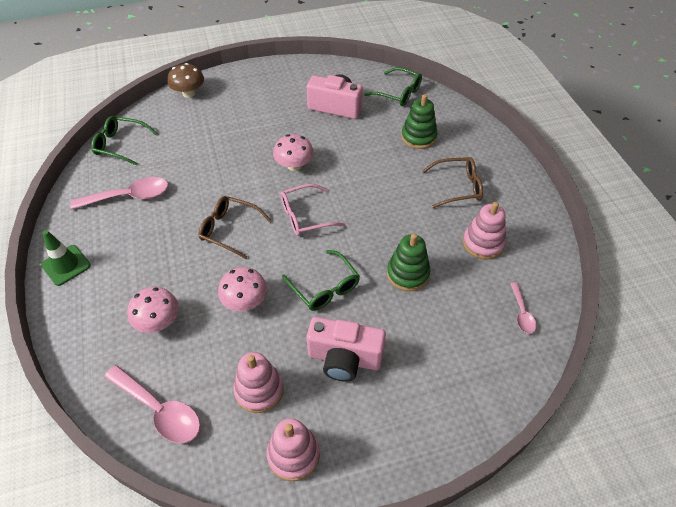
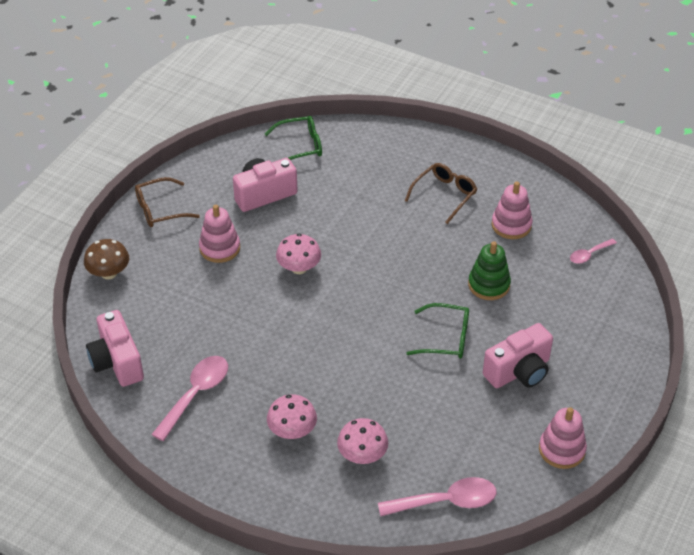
camera: 45 degrees left, 5 degrees down
green traffic cone [41,230,91,286] -> none
green glasses [91,116,158,166] -> pink camera [86,310,144,387]
brown glasses [199,196,271,259] -> brown glasses moved to [135,177,200,227]
pink mushroom [218,267,267,311] -> pink mushroom moved to [267,394,317,439]
pink stacking toy [233,352,284,413] -> pink stacking toy moved to [199,205,240,263]
pink glasses [281,184,345,236] -> none
green stacking toy [401,94,437,149] -> none
pink spoon [510,282,537,334] -> pink spoon turned 105 degrees clockwise [570,238,617,264]

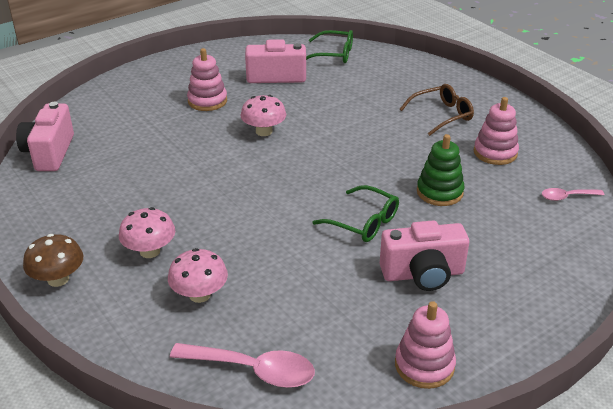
camera: 25 degrees right, 10 degrees down
brown mushroom [84,239,129,280] -> brown mushroom moved to [23,234,84,287]
brown glasses [135,177,200,227] -> none
pink spoon [151,356,228,441] -> none

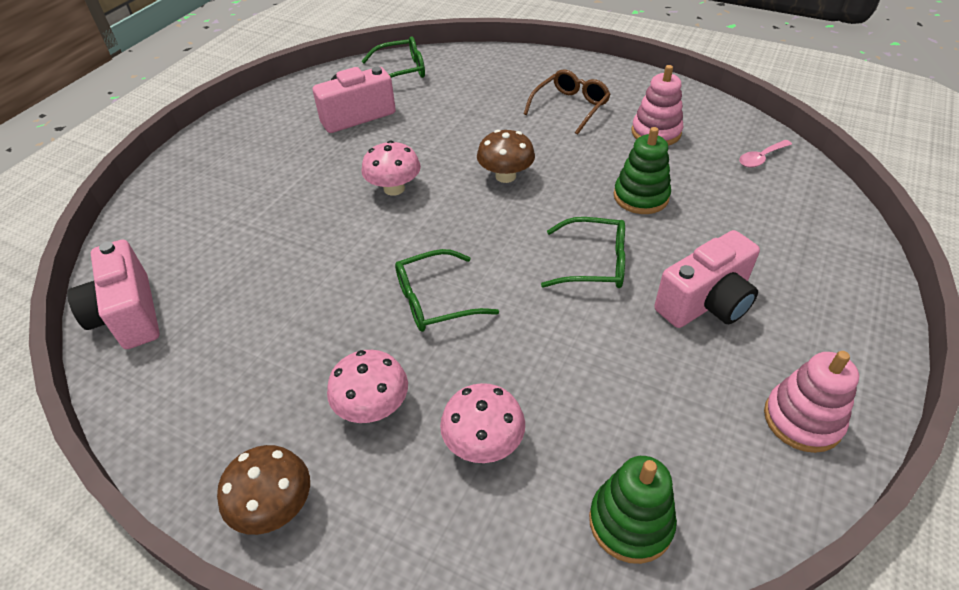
camera: 25 degrees left, 10 degrees up
pink spoon [170,343,315,388] -> green stacking toy [589,456,677,564]
pink stacking toy [187,48,227,111] -> none
none -> green glasses [395,249,499,332]
none -> brown mushroom [477,130,535,183]

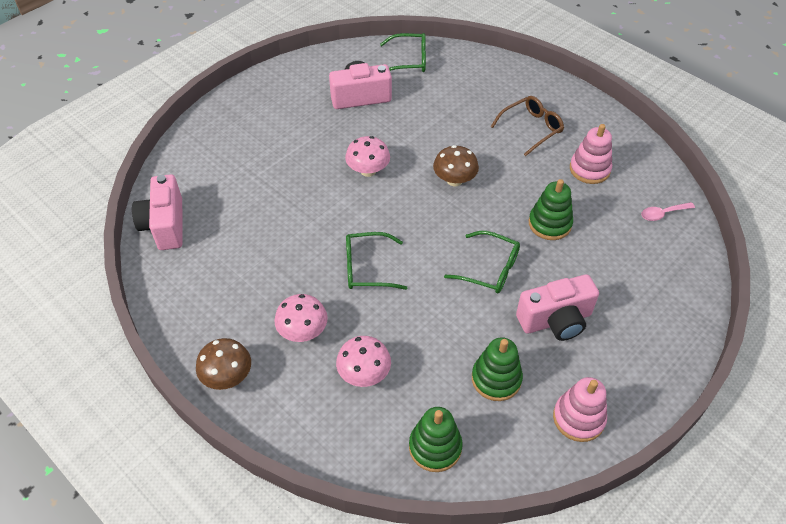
camera: 15 degrees right, 5 degrees up
none -> green stacking toy [472,337,523,401]

